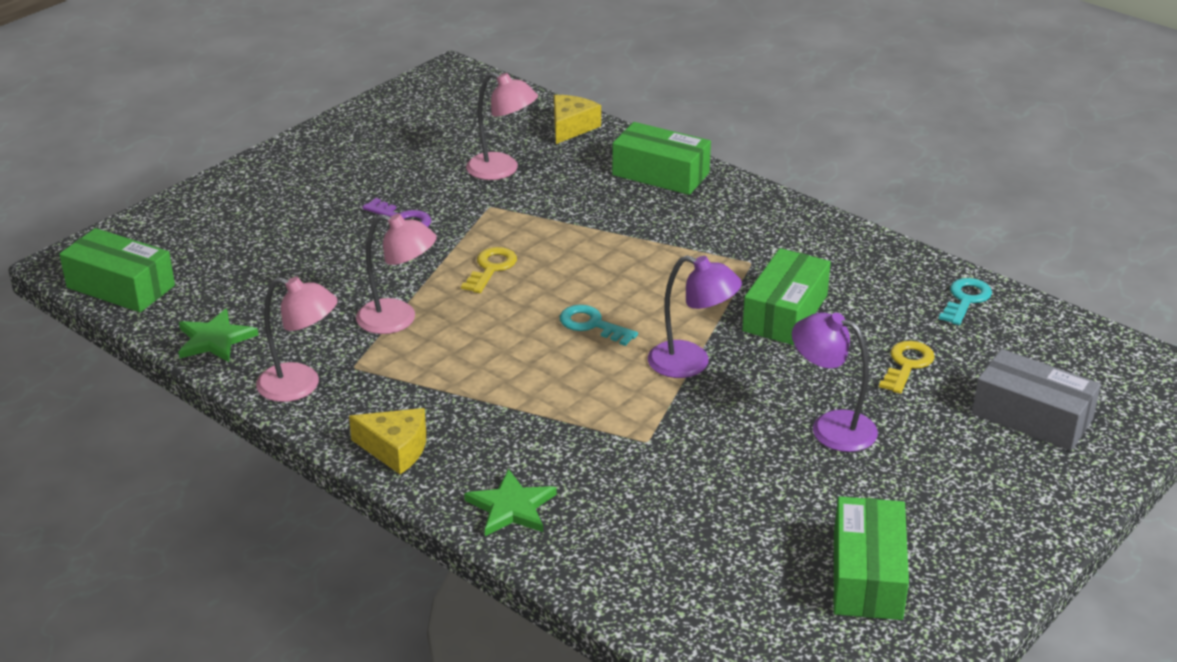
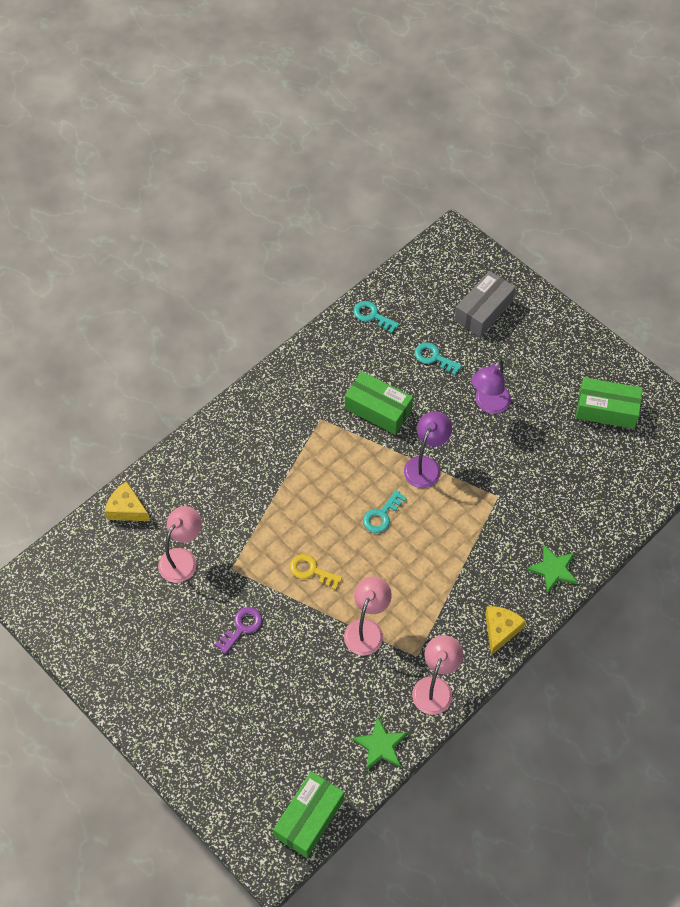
camera: 85 degrees left, 25 degrees up
green box [612,122,711,195] -> none
yellow key [879,341,935,394] -> turquoise key [415,342,462,375]

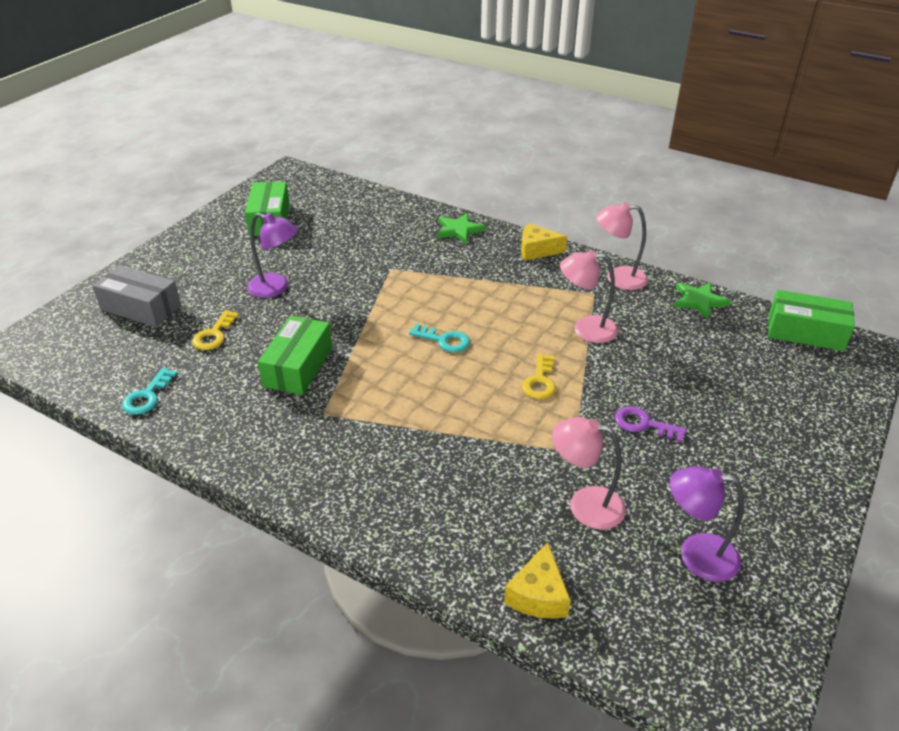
camera: 105 degrees left, 20 degrees down
purple lamp [404,411,452,488] -> purple lamp moved to [670,466,744,582]
turquoise key [415,342,462,375] -> yellow key [192,310,239,350]

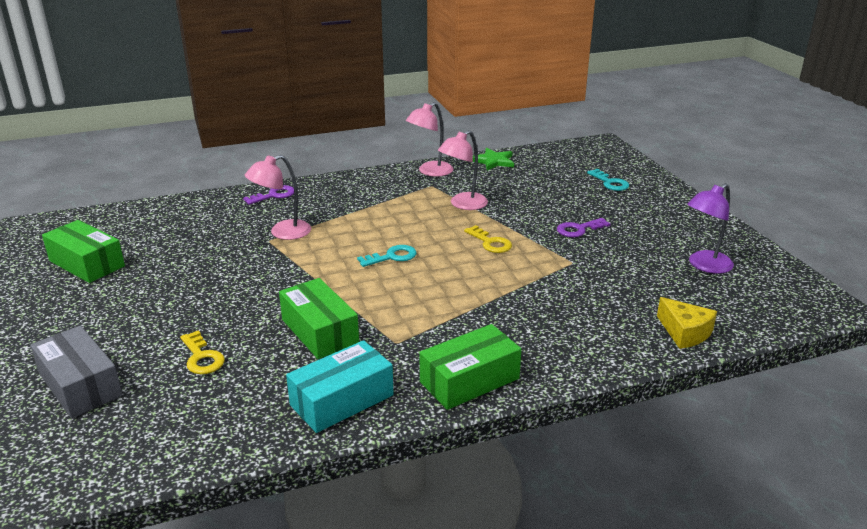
camera: 50 degrees left, 10 degrees down
grey box [92,265,181,327] -> grey box turned 75 degrees clockwise [30,326,123,418]
turquoise key [122,368,178,415] -> turquoise key moved to [587,169,629,191]
purple lamp [247,213,298,298] -> none
green star [437,213,486,244] -> purple key [243,185,294,205]
yellow cheese [521,223,567,260] -> none
pink lamp [552,417,626,530] -> pink lamp moved to [245,155,311,240]
green box [768,290,855,351] -> green box moved to [420,324,522,410]
none -> turquoise box [286,340,394,433]

